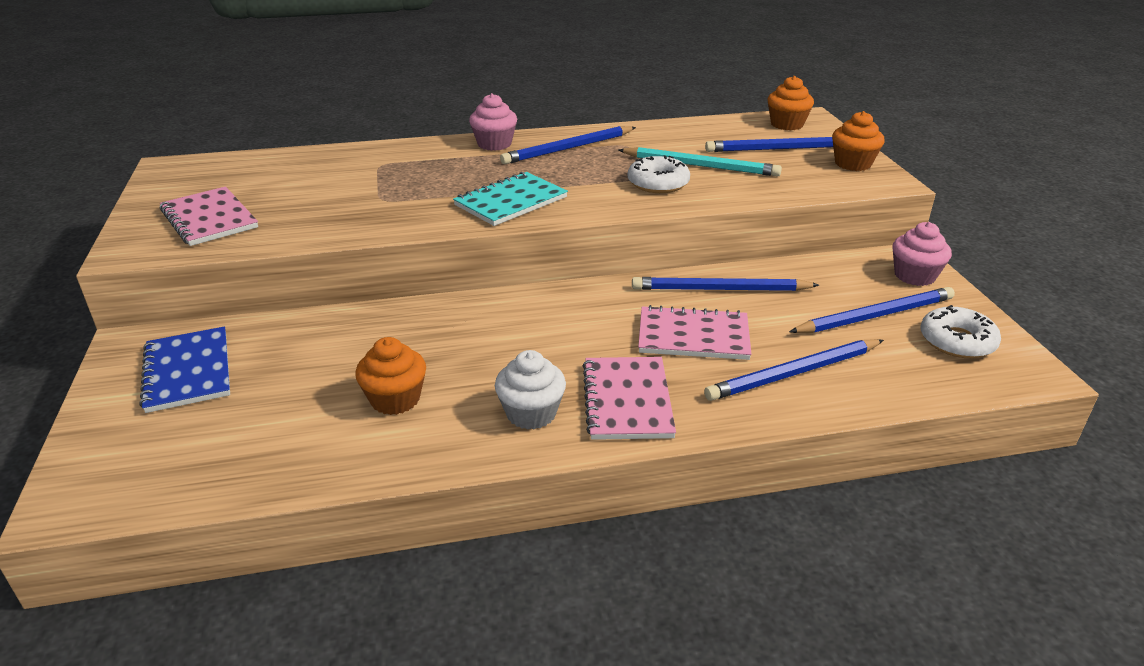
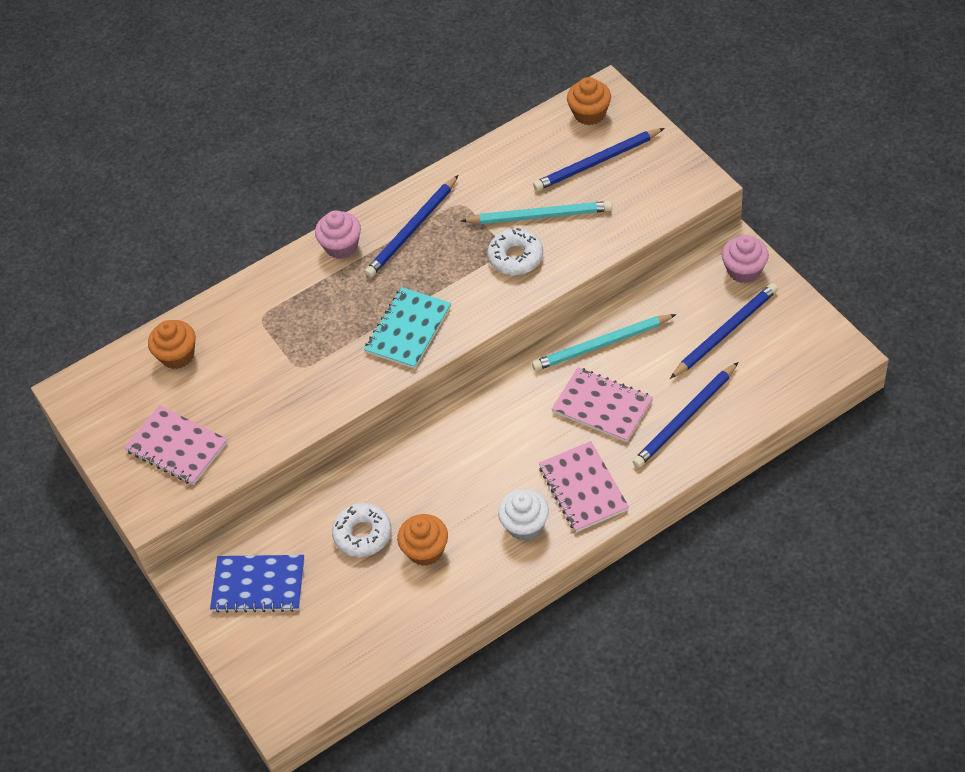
camera: 15 degrees left, 20 degrees up
blue notebook [139,326,230,413] -> blue notebook turned 45 degrees counterclockwise [210,555,305,613]
blue pencil [632,277,819,291] -> turquoise pencil [532,314,677,371]
pink notebook [638,305,752,360] -> pink notebook turned 45 degrees clockwise [552,367,653,442]
orange cupcake [832,111,885,171] -> orange cupcake moved to [148,320,195,369]
white donut [920,305,1001,358] -> white donut moved to [332,503,392,557]

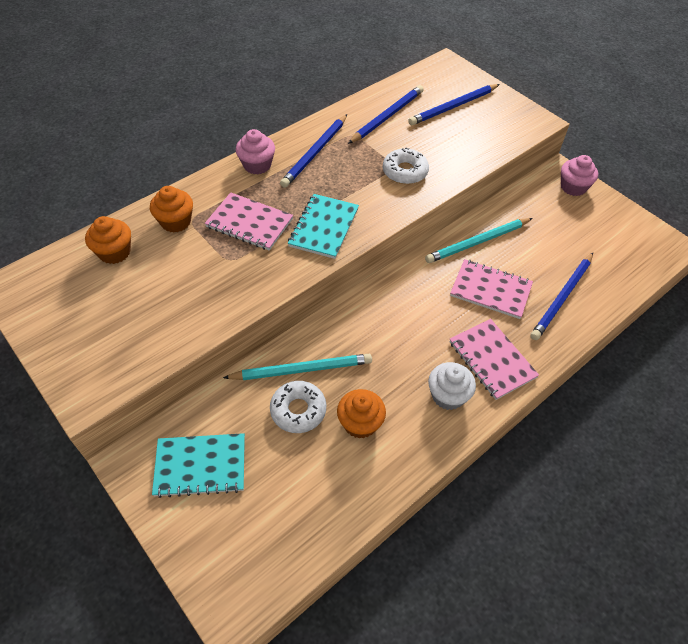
camera: 15 degrees left, 0 degrees up
pink notebook [124,405,228,485] -> pink notebook moved to [205,192,293,251]
blue notebook [210,555,305,613] -> turquoise notebook [152,433,245,498]
turquoise pencil [461,201,612,224] -> turquoise pencil moved to [223,354,372,380]
orange cupcake [567,77,611,125] -> orange cupcake moved to [150,186,193,233]
blue pencil [670,283,778,379] -> blue pencil moved to [348,85,424,144]

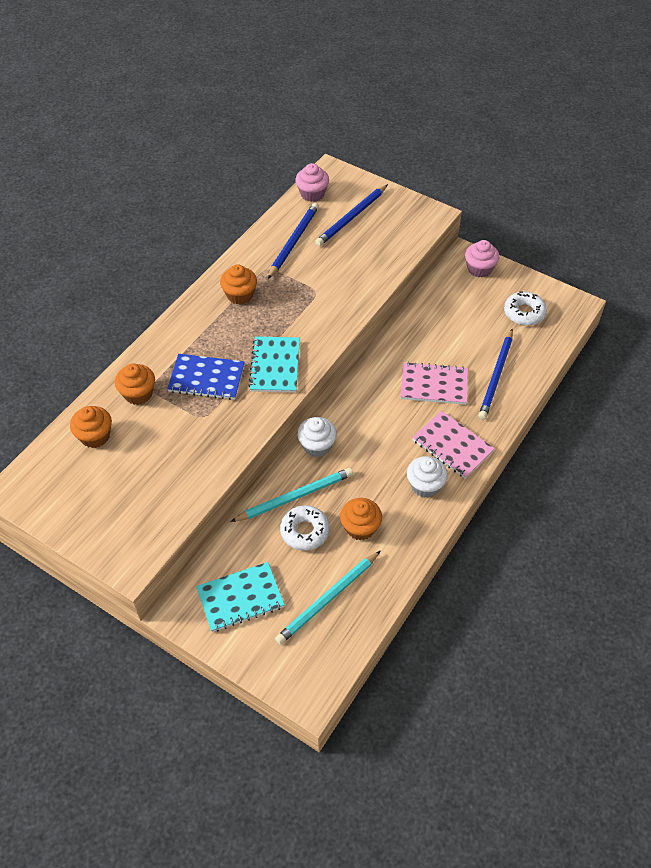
camera: 15 degrees left, 0 degrees up
pink notebook [205,192,293,251] -> blue notebook [167,354,245,400]
pink cupcake [236,129,275,174] -> pink cupcake moved to [295,163,329,202]
blue pencil [280,114,347,188] -> orange cupcake [220,264,257,304]
white donut [383,147,429,184] -> white donut moved to [504,291,547,326]
turquoise pencil [425,218,533,263] -> turquoise pencil moved to [275,550,381,645]
none -> white cupcake [297,417,337,457]

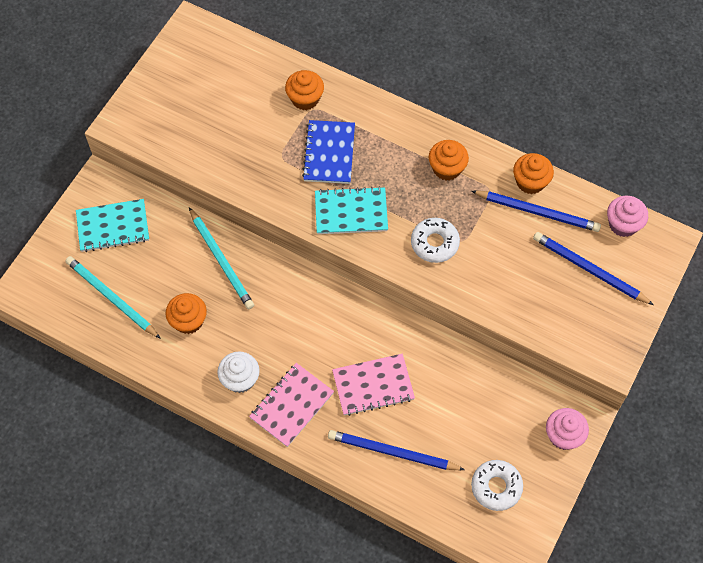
camera: 85 degrees right, 10 degrees up
orange cupcake [70,406,112,448] -> orange cupcake moved to [513,153,554,194]
turquoise notebook [196,562,285,632] -> turquoise notebook turned 75 degrees counterclockwise [76,199,149,252]
white donut [280,505,330,551] -> white donut moved to [411,218,460,263]
white cupcake [297,417,337,457] -> none
pink notebook [401,362,468,405] -> pink notebook turned 75 degrees clockwise [332,354,415,416]

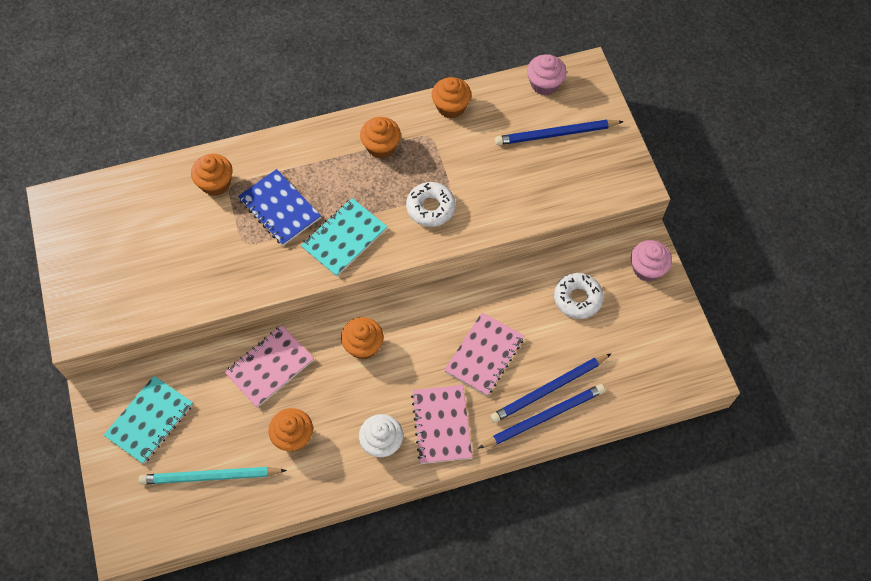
camera: 45 degrees left, 0 degrees up
turquoise pencil [189,207,254,309] -> pink notebook [224,325,314,408]
white donut [471,460,523,511] -> white donut moved to [554,273,603,319]
blue pencil [472,191,601,232] -> blue pencil moved to [478,384,605,449]
none -> orange cupcake [341,317,384,359]

